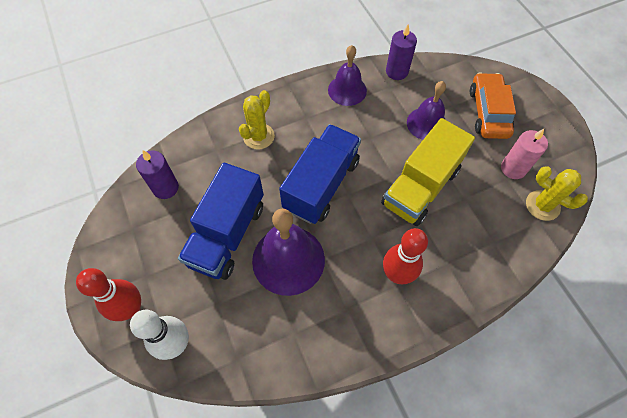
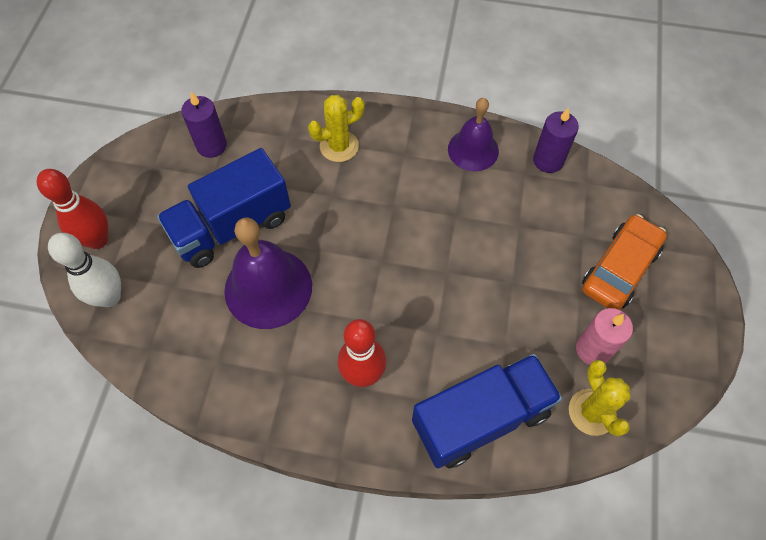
camera: 35 degrees right, 0 degrees up
blue truck [279,124,361,224] -> blue truck moved to [412,354,562,468]
yellow truck [381,118,475,226] -> none
purple bell [407,81,446,140] -> none

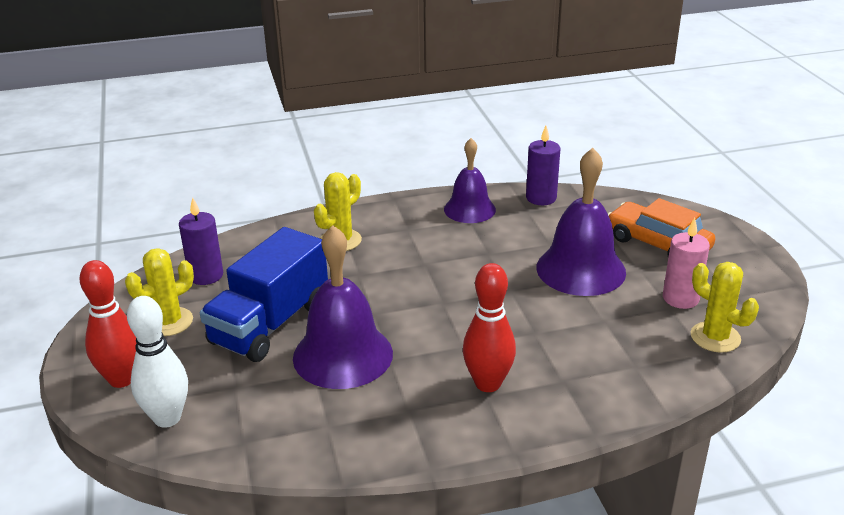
camera: 25 degrees left, 30 degrees down
blue truck [412,354,562,468] -> none
orange car [582,214,667,310] -> orange car turned 60 degrees counterclockwise [608,198,715,257]
none -> yellow cactus [125,248,194,336]
none -> purple bell [536,148,626,296]

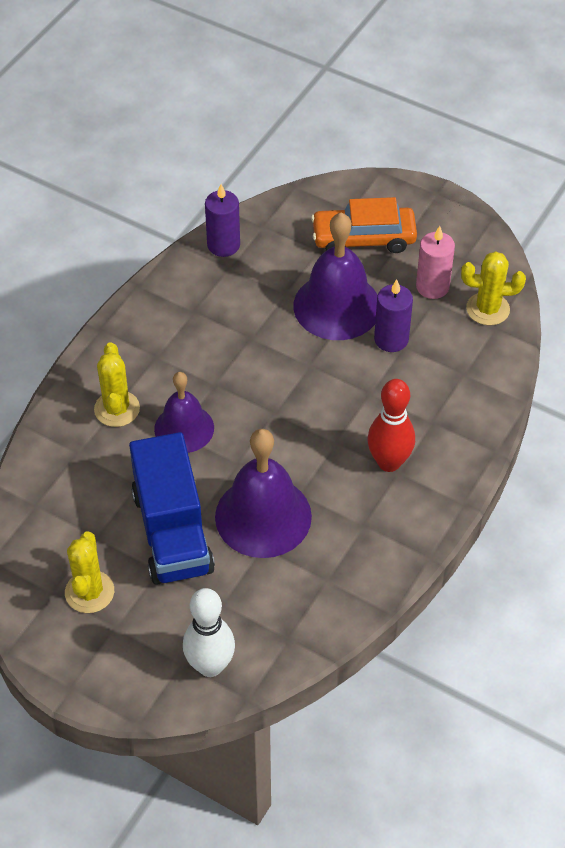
camera: 45 degrees left, 20 degrees up
red bowling pin [80,260,137,388] -> none
purple candle [179,197,223,285] -> purple candle moved to [374,279,413,352]
purple bell [444,138,496,223] -> purple bell moved to [154,372,214,453]

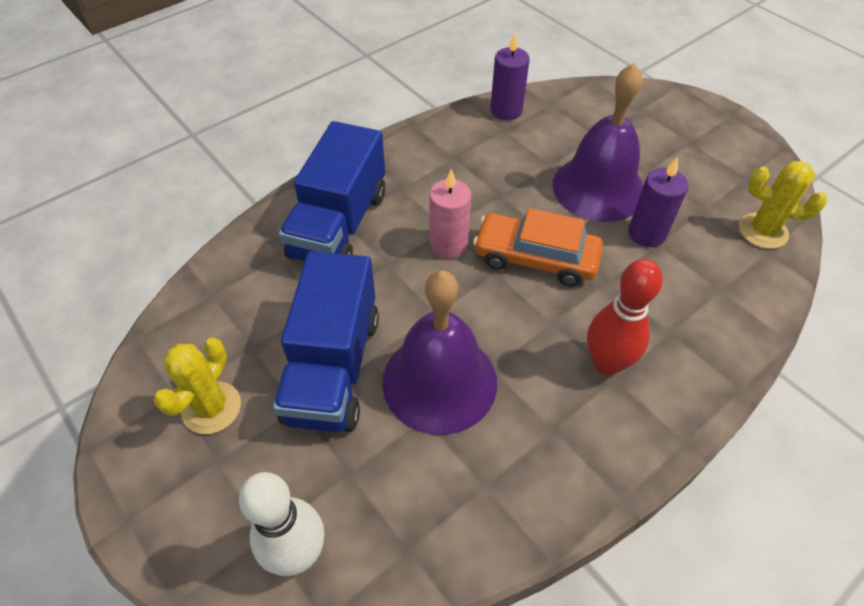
camera: 20 degrees right, 0 degrees up
yellow cactus [94,342,140,427] -> blue truck [279,121,385,262]
purple bell [154,372,214,453] -> none
orange car [311,197,417,253] -> orange car moved to [473,208,603,287]
pink candle [416,226,455,299] -> pink candle moved to [430,169,471,259]

